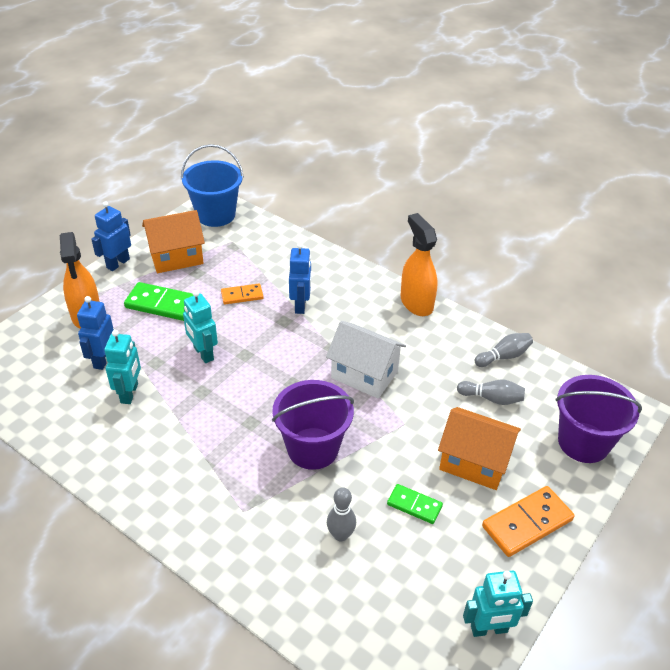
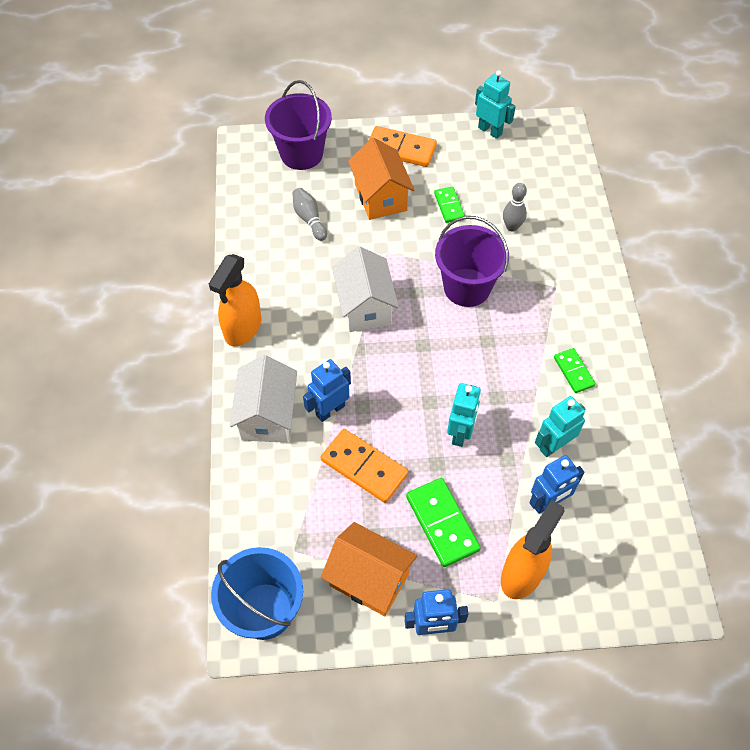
camera: 130 degrees left, 15 degrees up
orange domino [221,284,263,304] -> orange domino [321,429,408,503], size x1.66
grey bowling pin [474,333,533,367] -> none
none -> white house [230,355,297,443]
none -> green domino [554,348,596,393]

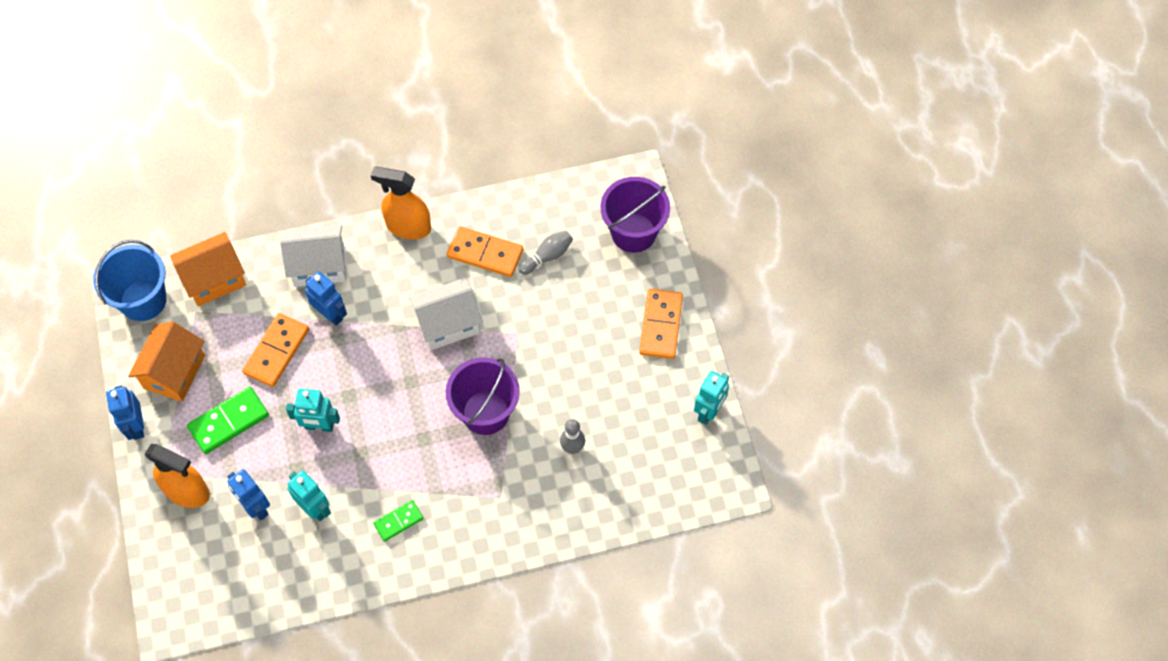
camera: 80 degrees right, 5 degrees up
orange house [348,138,414,220] -> orange house moved to [170,232,246,306]
green domino [434,187,465,223] -> none
none -> orange domino [447,226,523,277]

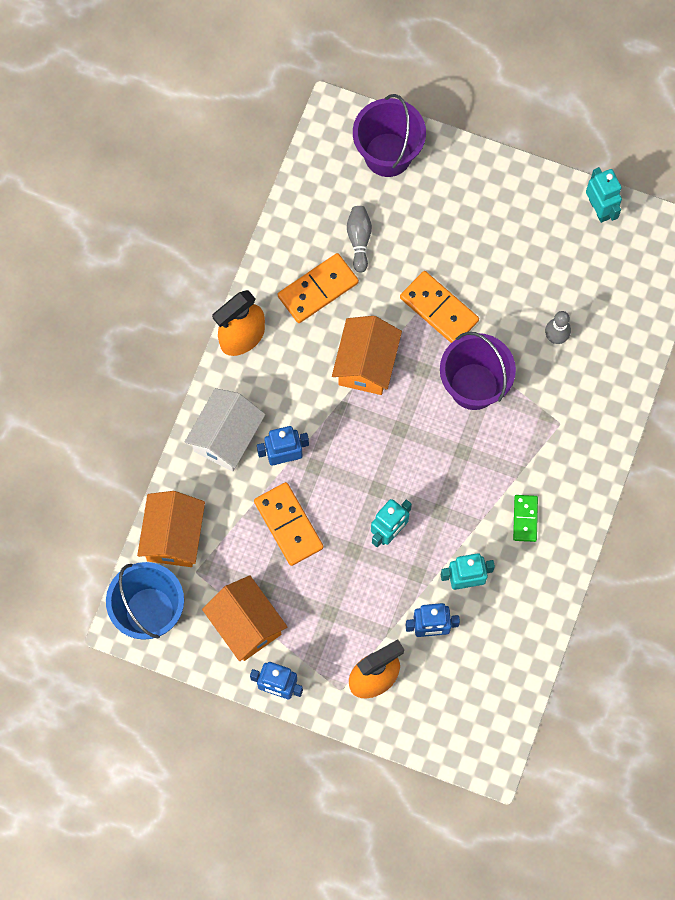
camera: 55 degrees left, 10 degrees up
green domino [187,387,269,454] -> none
white house [409,278,483,351] -> orange house [332,316,402,395]
orange domino [639,289,683,359] -> orange domino moved to [400,271,479,343]

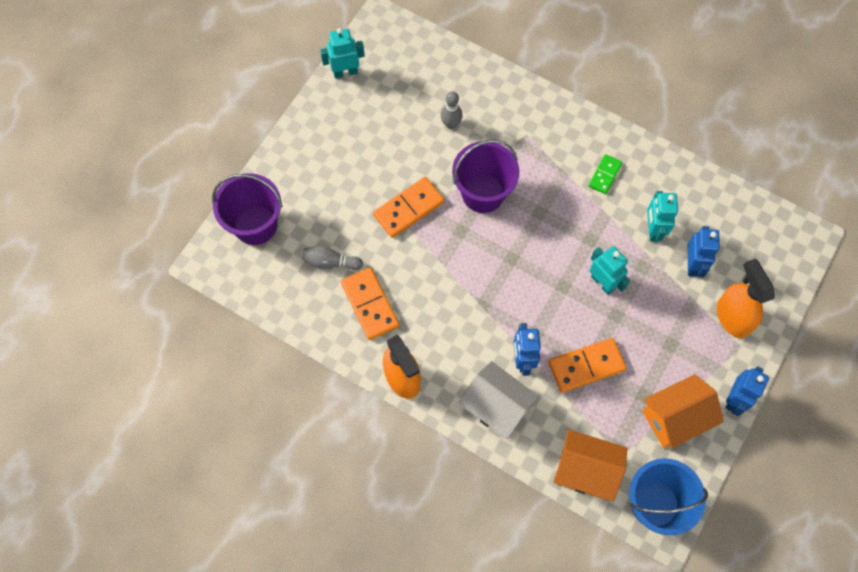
camera: 80 degrees left, 5 degrees down
orange house [332,316,402,395] -> none
green domino [513,495,538,542] -> green domino turned 75 degrees counterclockwise [589,154,622,194]

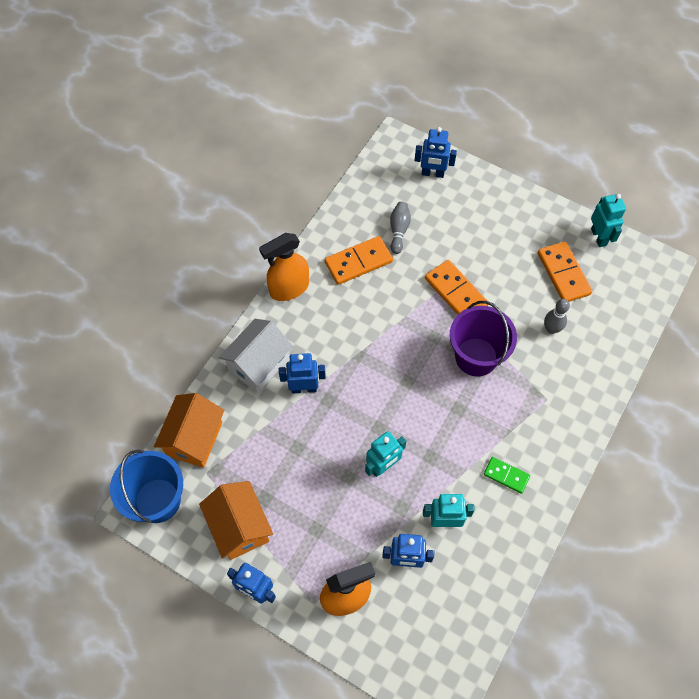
camera: 90 degrees right, 5 degrees down
purple bucket [212,173,283,245] -> blue robot [414,127,457,178]
orange domino [549,338,626,392] -> orange domino moved to [538,241,593,302]

